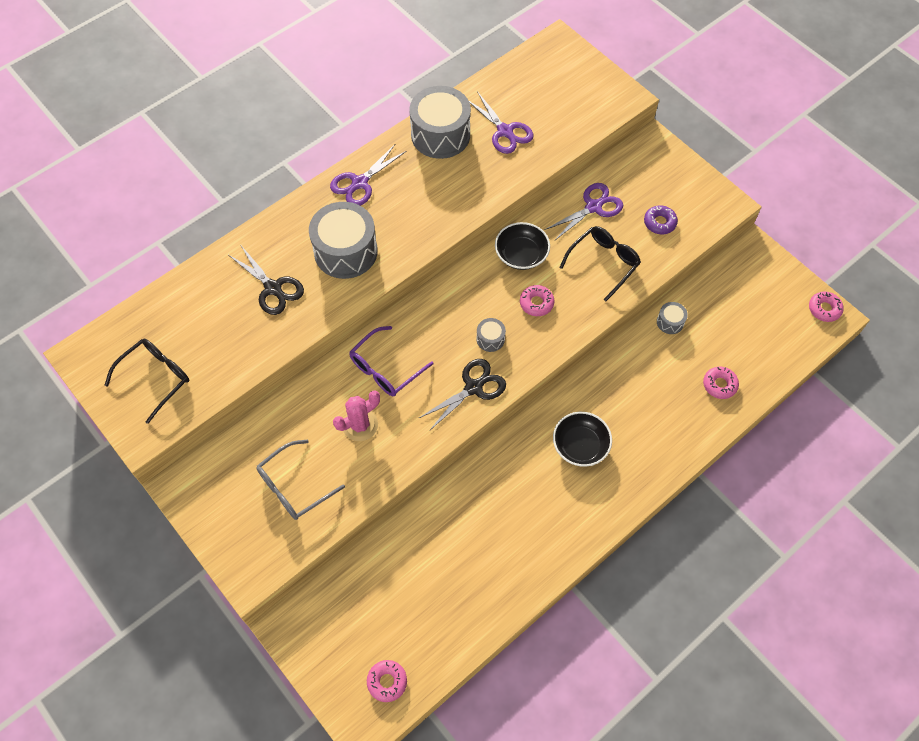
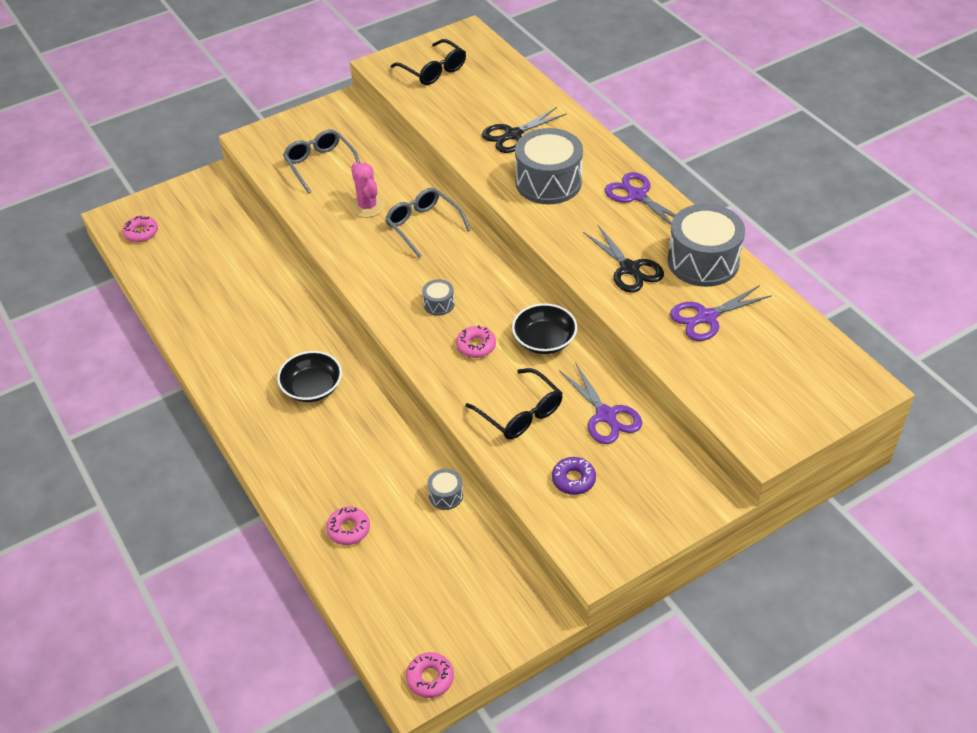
camera: 100 degrees right, 15 degrees down
purple glasses [350,326,434,396] -> grey glasses [385,188,471,258]
black scissors [419,359,506,431] -> black scissors moved to [583,225,664,293]

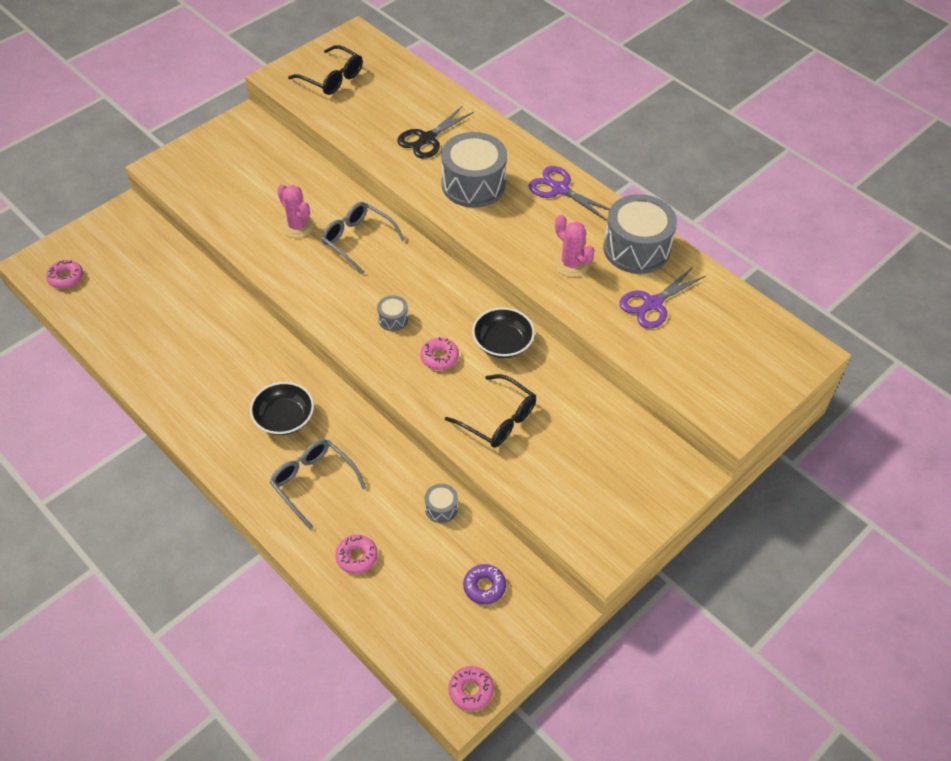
camera: 15 degrees left, 5 degrees up
grey glasses [283,130,360,194] -> grey glasses moved to [270,439,366,530]
purple donut [552,457,596,495] -> purple donut moved to [463,564,506,605]
purple scissors [559,362,642,444] -> none
black scissors [583,225,664,293] -> pink cactus [553,215,595,277]

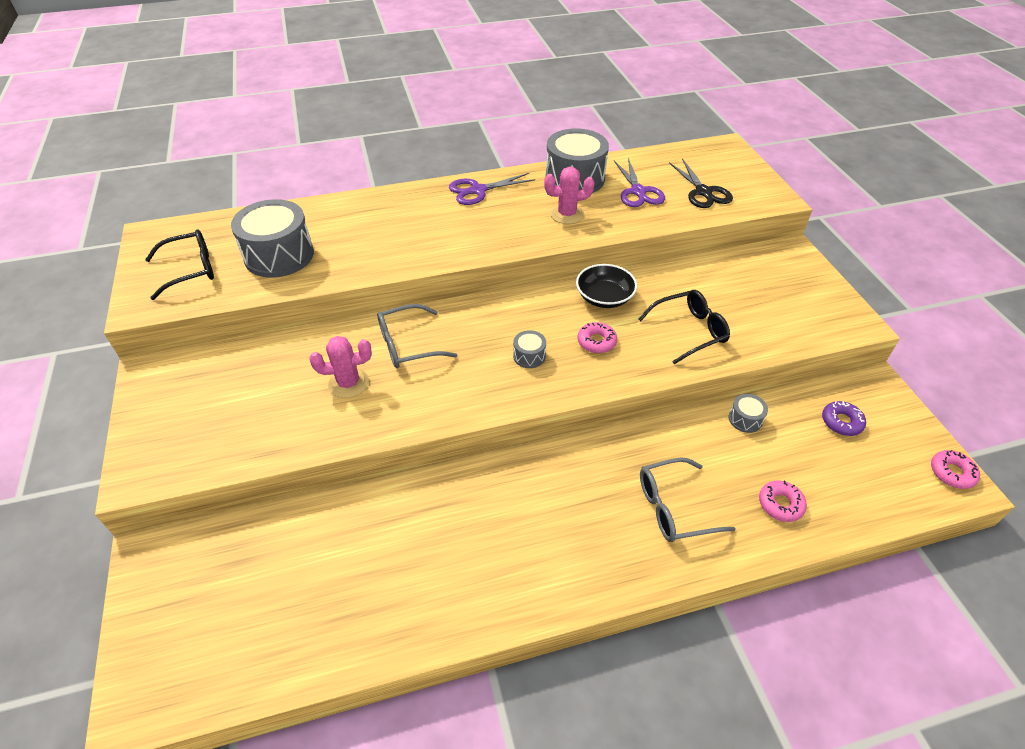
camera: 60 degrees left, 5 degrees down
pink donut [46,260,83,289] -> none
black bowl [250,382,314,435] -> none
black scissors [397,106,474,159] -> black scissors moved to [669,158,733,208]
grey drum [441,132,507,208] -> grey drum moved to [231,199,314,278]

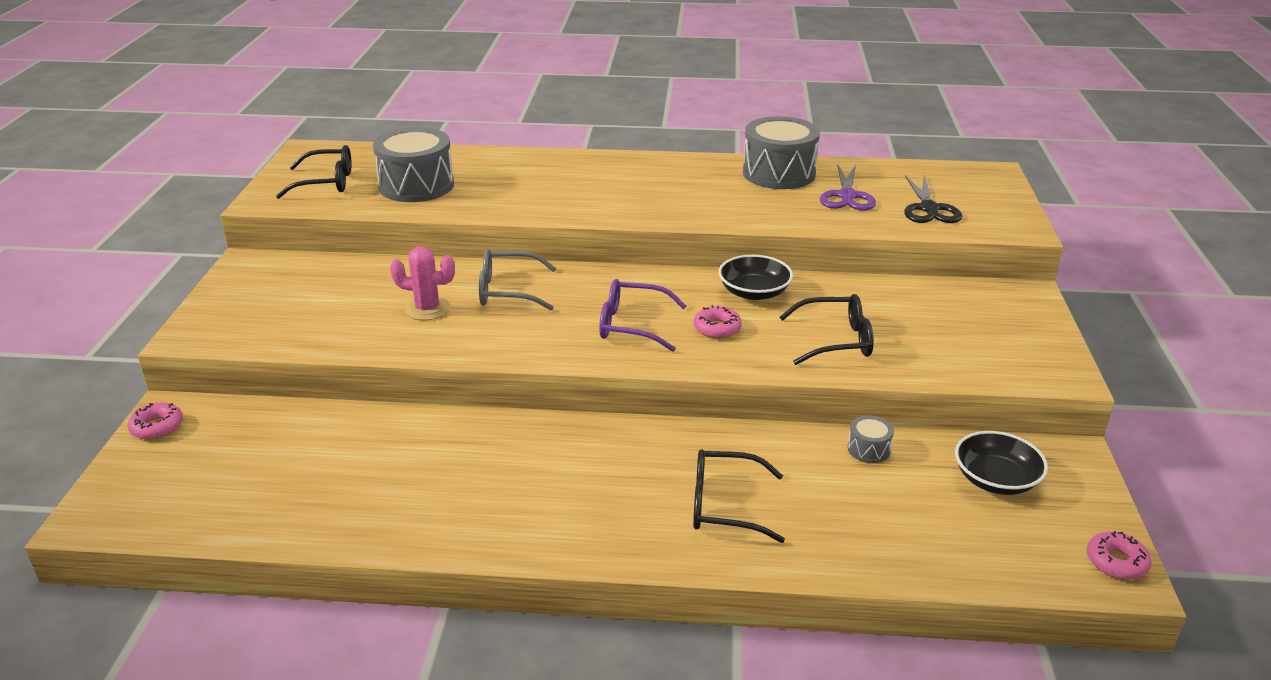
camera: 20 degrees right, 15 degrees down
purple scissors [449,173,535,205] -> none
grey drum [513,330,546,368] -> purple glasses [599,279,687,352]
pink cactus [544,167,595,224] -> none
grey glasses [640,458,736,542] -> black glasses [693,449,785,543]
pink donut [759,480,807,522] -> pink donut moved to [128,402,183,440]
purple donut [822,401,866,436] -> black bowl [955,431,1048,495]

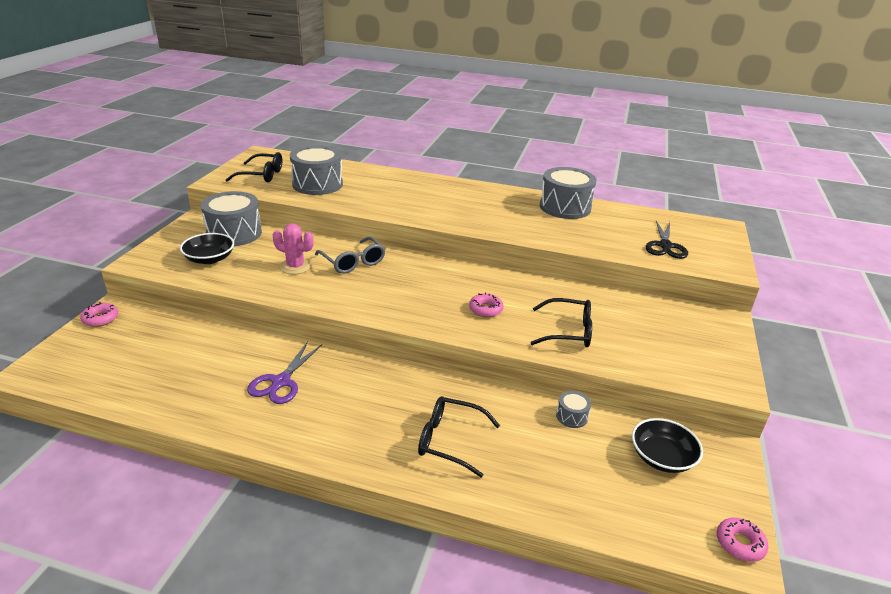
camera: 10 degrees right, 0 degrees up
grey glasses [479,249,556,310] -> grey glasses turned 135 degrees counterclockwise [315,237,385,274]
purple glasses [599,279,687,352] -> none
black bowl [718,255,793,300] -> black bowl moved to [180,233,234,264]
purple scissors [820,164,876,211] -> purple scissors moved to [247,342,322,404]
none -> grey drum [201,191,262,246]

